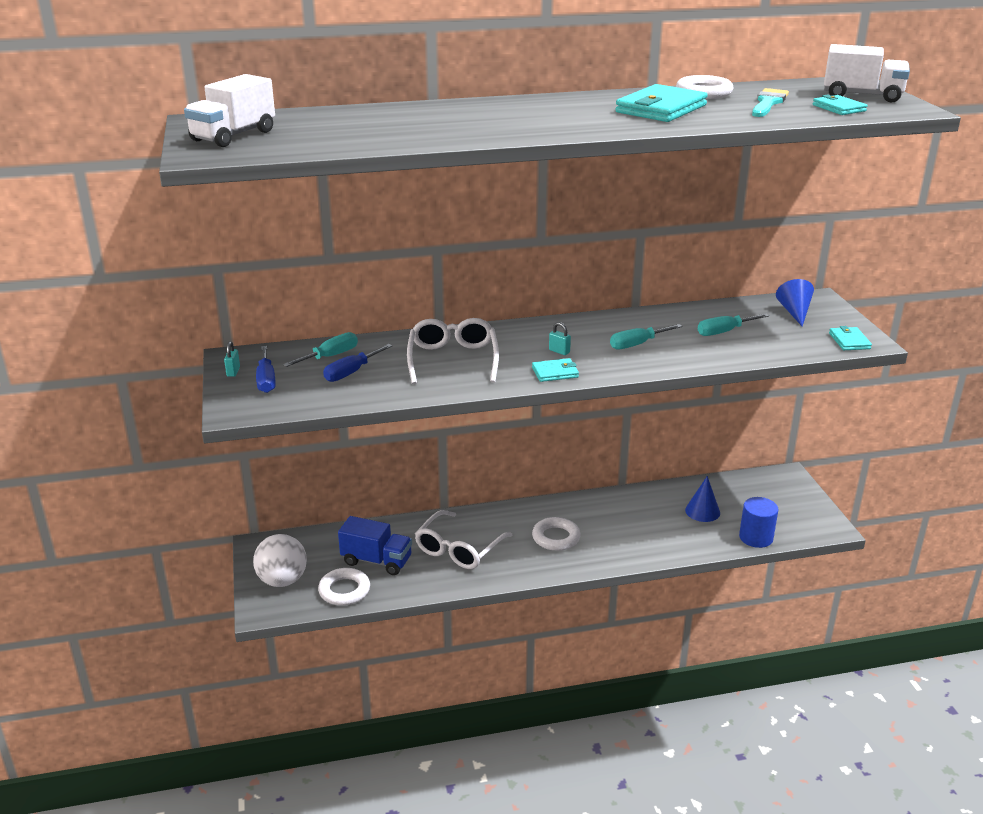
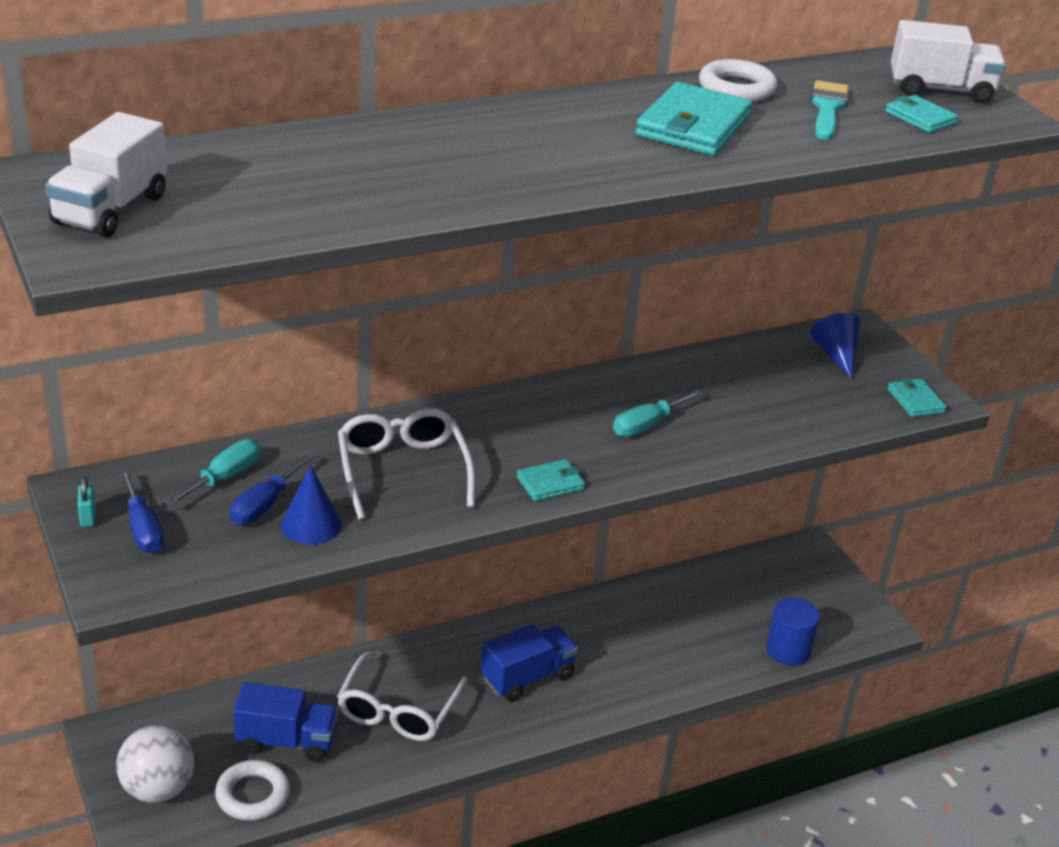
camera: 15 degrees left, 5 degrees up
white ring [532,517,581,551] -> blue truck [481,624,578,702]
turquoise padlock [549,322,571,355] -> none
blue cone [685,476,720,522] -> blue cone moved to [281,465,342,545]
turquoise screwdriver [698,314,769,336] -> none

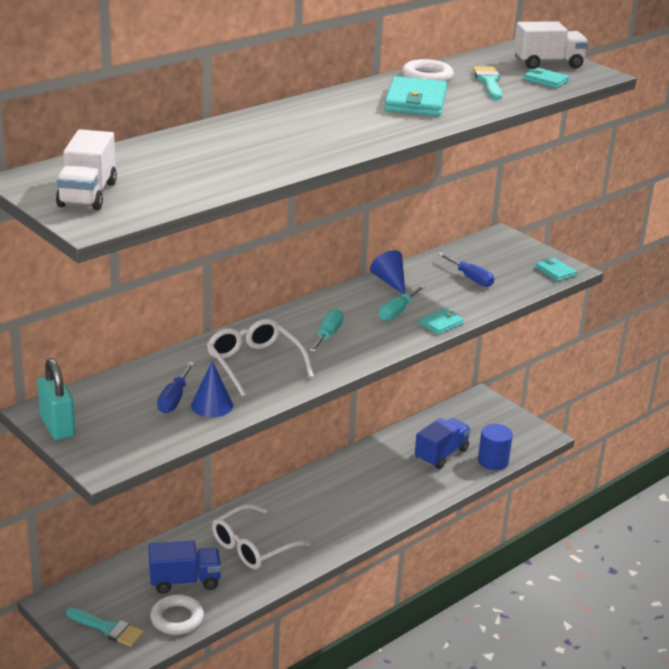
camera: 15 degrees left, 5 degrees down
turquoise padlock [77,476,96,527] -> turquoise padlock [38,358,75,440], size x2.20
white ball [116,725,194,803] -> turquoise brush [66,608,144,647]
blue screwdriver [120,470,164,554] -> blue screwdriver moved to [438,253,494,287]
turquoise screwdriver [164,439,260,507] -> turquoise screwdriver moved to [309,309,344,353]
white glasses [337,651,468,741] -> white glasses turned 45 degrees clockwise [212,504,311,569]
blue truck [481,624,578,702] -> blue truck moved to [415,418,471,469]
turquoise wallet [517,459,585,501] -> turquoise wallet moved to [419,308,464,335]
blue cone [811,313,860,380] -> blue cone moved to [370,250,405,294]

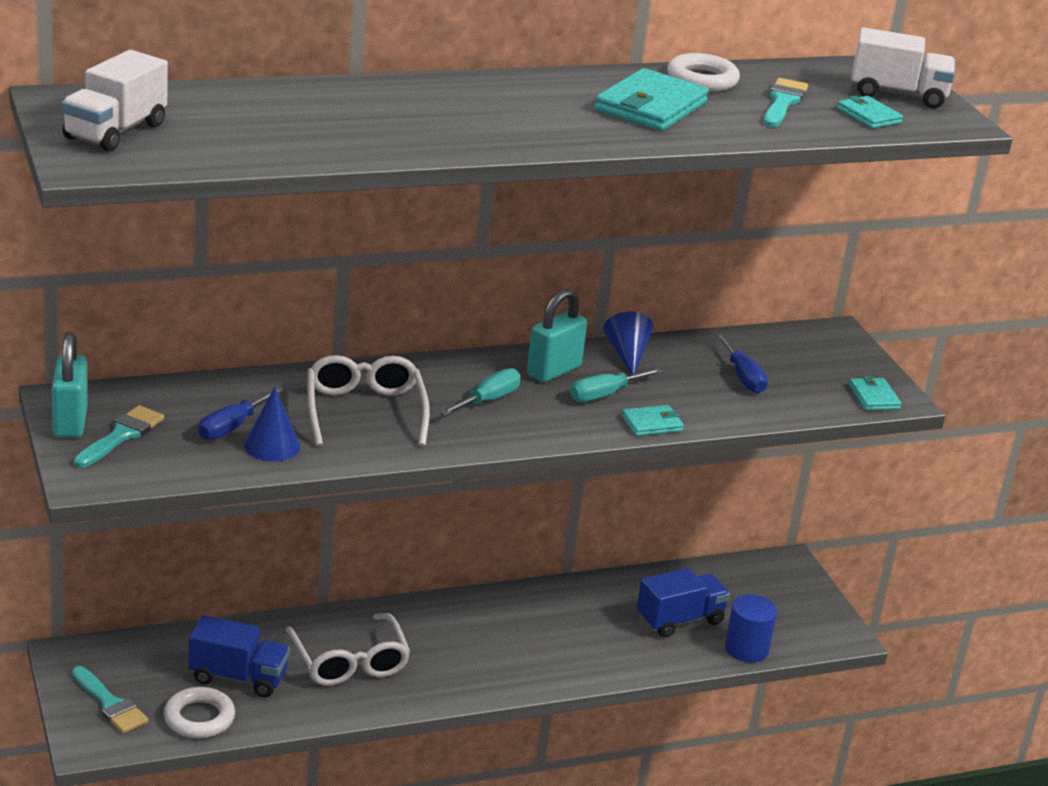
camera: 20 degrees right, 0 degrees up
white glasses [212,504,311,569] -> white glasses turned 90 degrees counterclockwise [286,613,411,686]
none -> turquoise brush [74,405,164,468]
none -> turquoise padlock [527,289,587,382]

